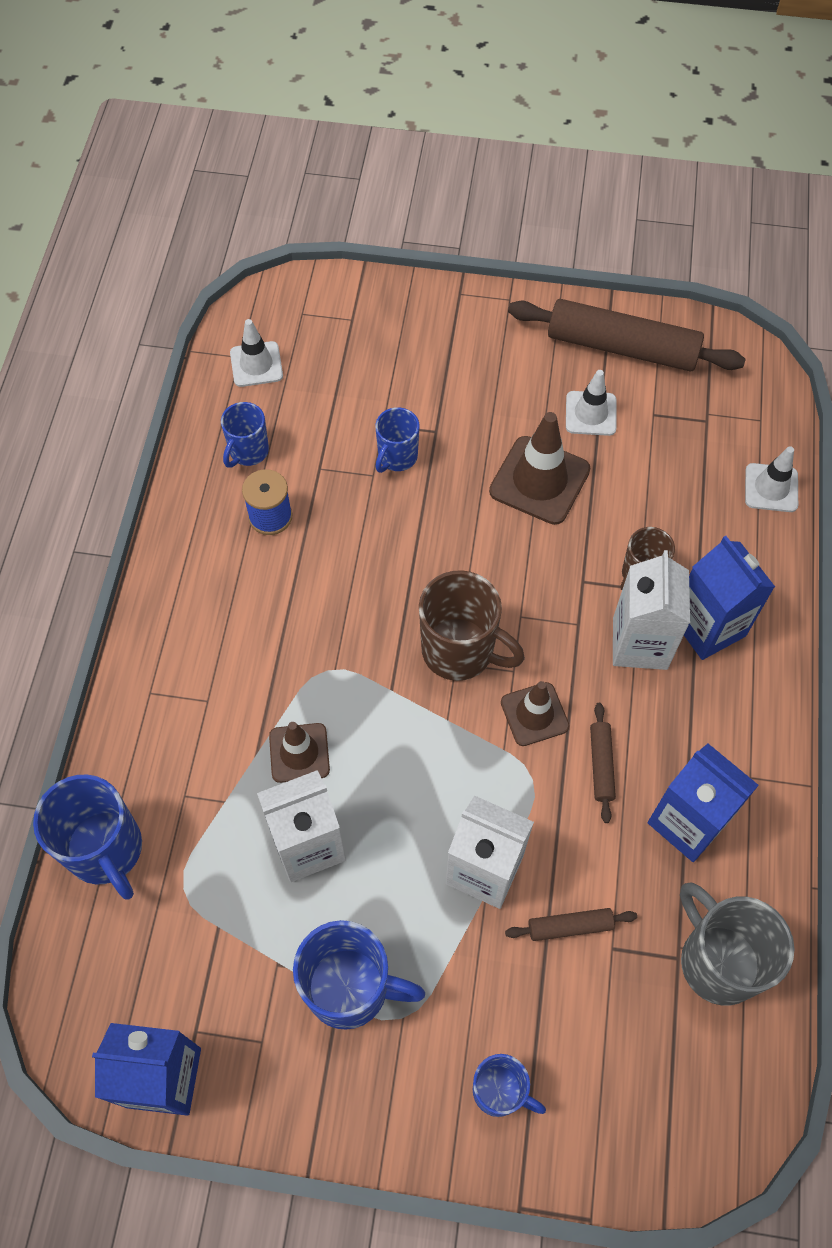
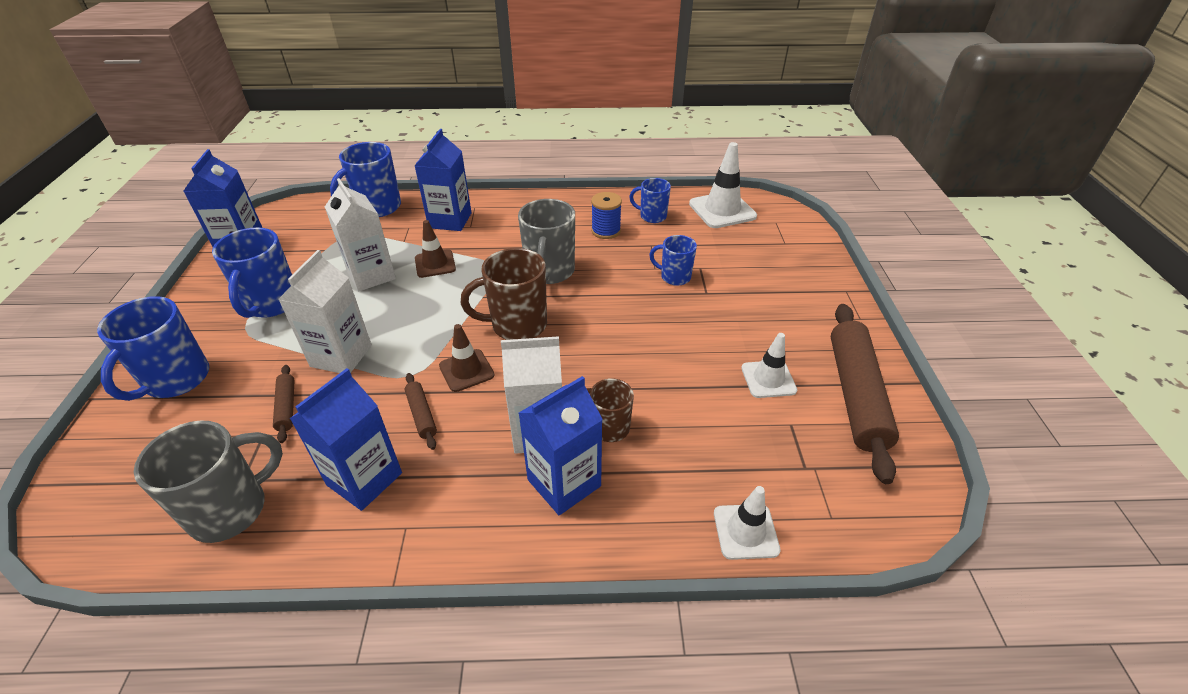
camera: 80 degrees right, 20 degrees down
white traffic cone [230,319,283,387] -> white traffic cone [689,142,757,228], size x1.58
brown mug [419,570,525,681] -> brown mug turned 60 degrees clockwise [461,248,547,340]
blue mug [473,1054,546,1117] -> blue mug [97,296,209,401], size x1.68
brown traffic cone [489,412,590,525] -> none
brown rolling pin [590,703,616,823] -> brown rolling pin turned 75 degrees clockwise [405,373,437,450]
none -> blue carton [414,129,472,231]
none -> grey mug [518,199,575,284]

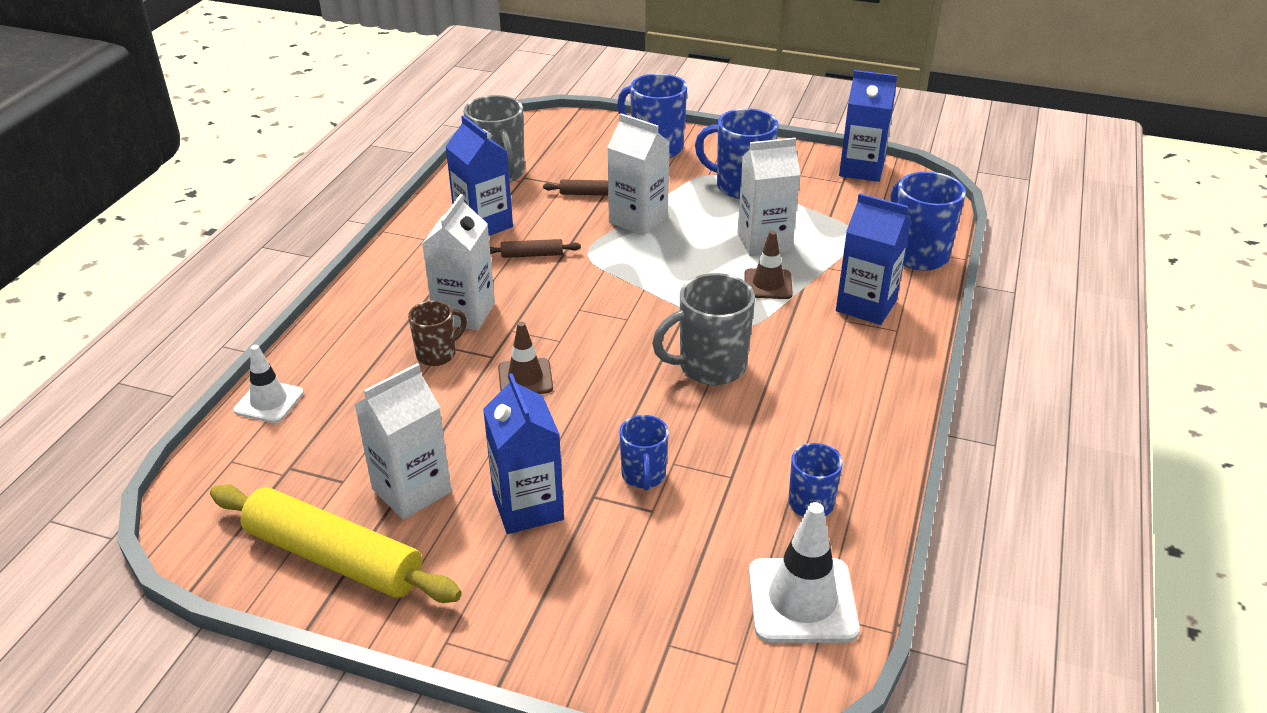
camera: 110 degrees right, 5 degrees down
brown traffic cone [439,324,494,392] -> brown traffic cone moved to [498,322,553,394]
brown mug [461,248,547,340] -> none
grey mug [518,199,575,284] -> grey mug turned 45 degrees counterclockwise [652,273,755,385]
blue carton [519,376,603,515] -> blue carton moved to [483,373,564,534]
blue spool [591,192,622,239] -> none
blue mug [649,235,697,286] -> blue mug turned 135 degrees clockwise [619,415,669,490]
white traffic cone [741,333,797,398] -> white carton [354,363,452,520]
brown rolling pin [831,304,899,484] -> yellow rolling pin [210,484,461,603]

